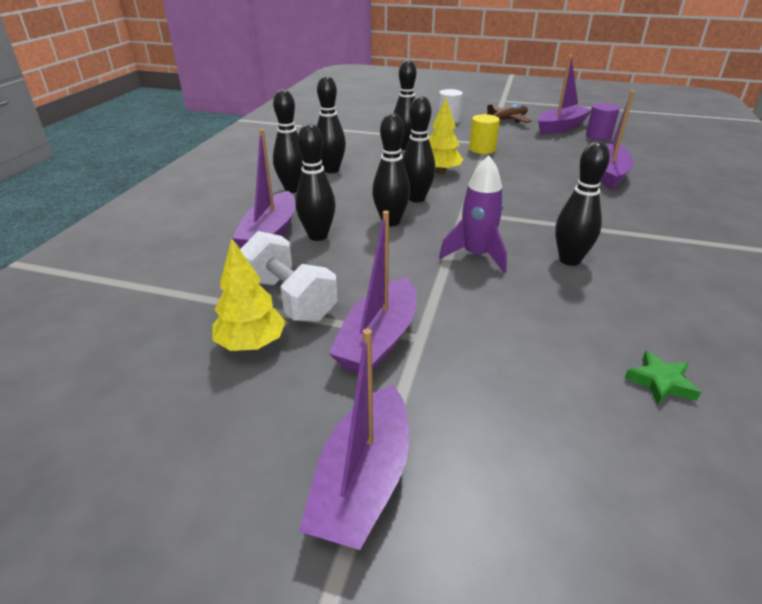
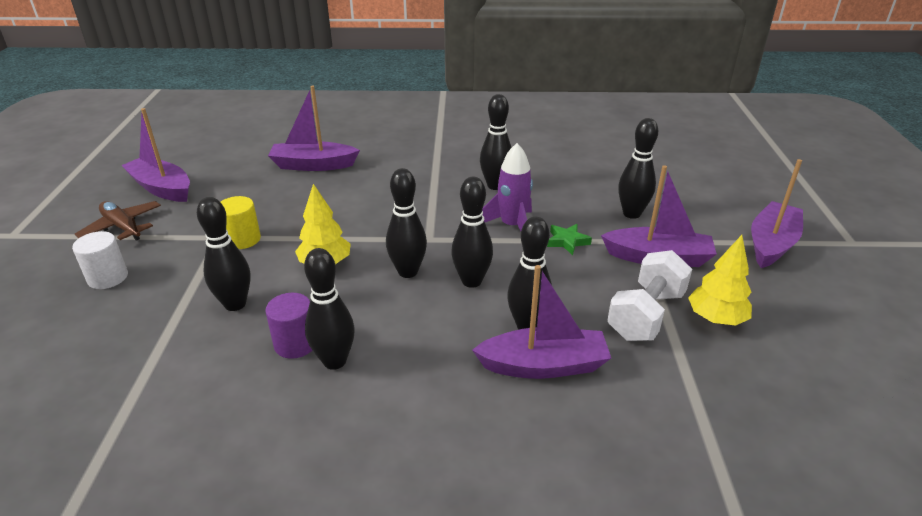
camera: 105 degrees left, 0 degrees up
black bowling pin [273,89,304,193] -> black bowling pin moved to [618,118,658,219]
purple boat [299,328,409,550] -> purple boat turned 60 degrees counterclockwise [751,159,803,268]
purple cylinder [586,103,619,140] -> purple cylinder moved to [265,293,312,359]
green star [625,351,701,406] -> green star moved to [547,224,592,255]

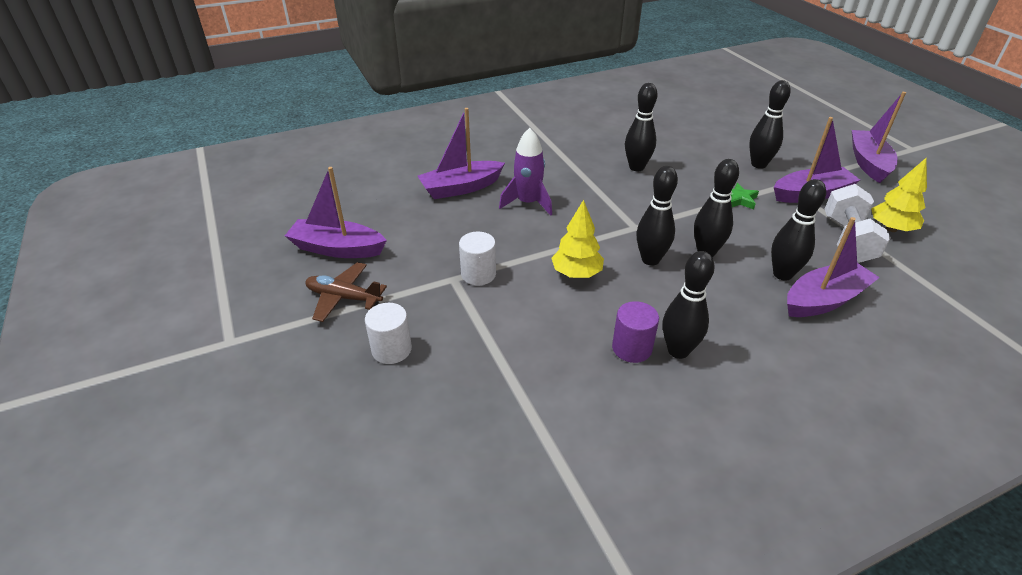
camera: 25 degrees left, 5 degrees up
black bowling pin [197,197,251,311] -> none
yellow cylinder [221,196,261,249] -> white cylinder [459,232,496,285]
purple rocket [482,143,533,231] -> purple rocket moved to [499,128,552,216]

